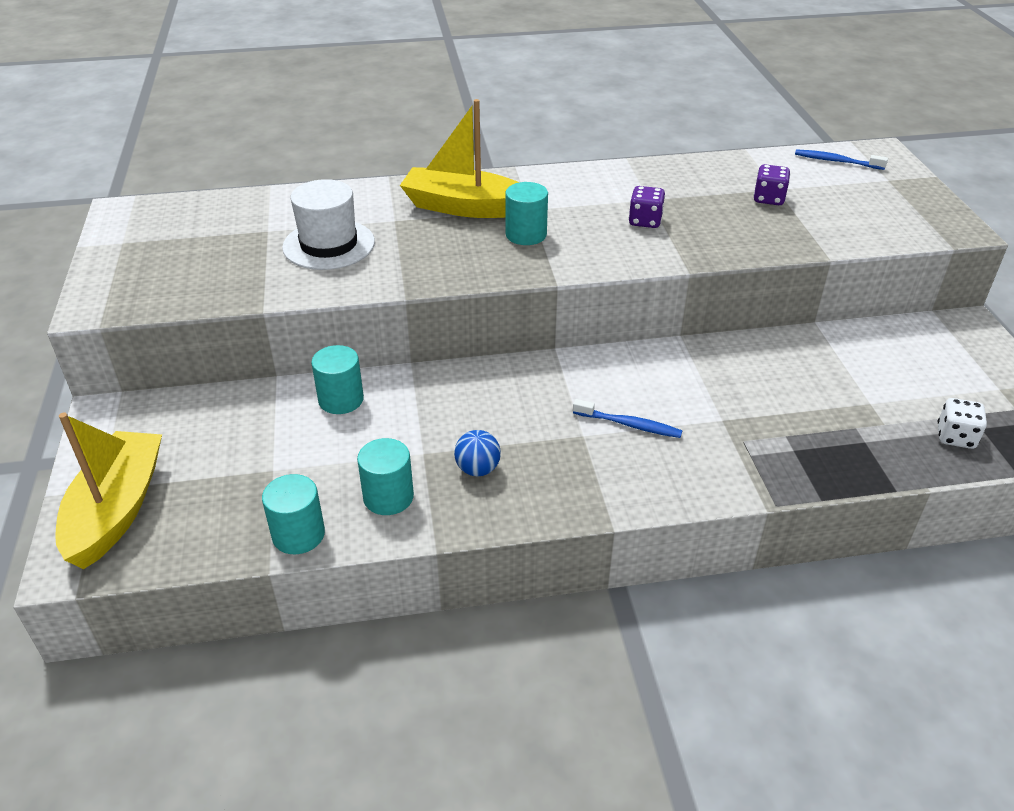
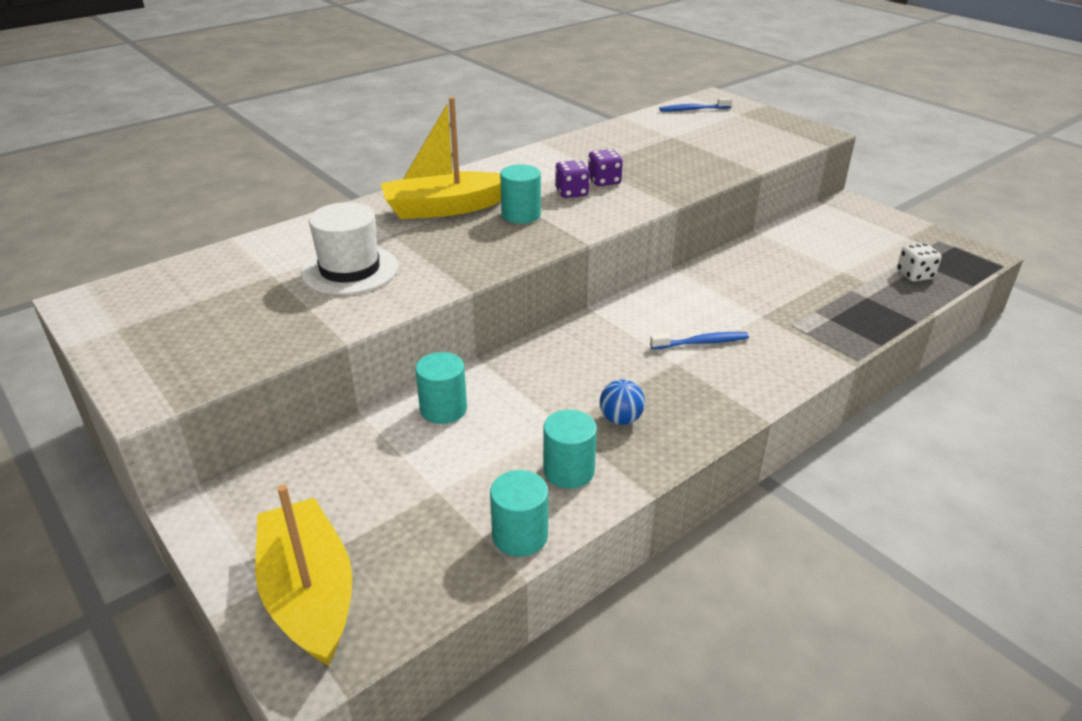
camera: 30 degrees left, 5 degrees down
purple dice [753,164,790,205] -> purple dice moved to [555,160,590,198]

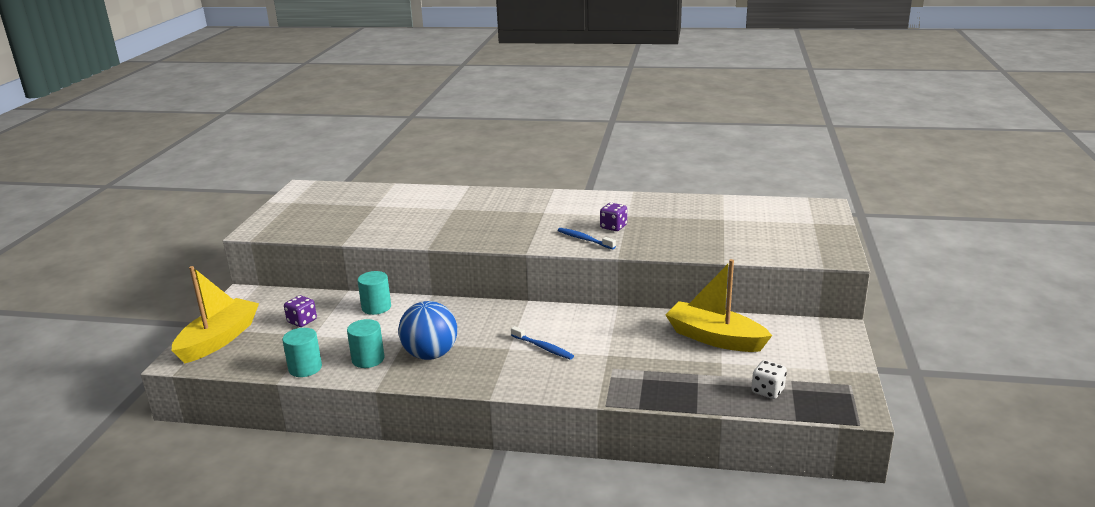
camera: 50 degrees right, 10 degrees down
white hat [301,202,398,295] -> none
yellow boat [381,97,501,219] -> yellow boat moved to [665,259,772,352]
turquoise cylinder [500,164,541,224] -> none
purple dice [555,160,590,198] -> purple dice moved to [284,295,317,327]
blue ball [600,380,645,425] -> blue ball [398,301,457,360], size x1.91
blue toothbrush [659,98,732,112] -> blue toothbrush moved to [558,228,616,249]

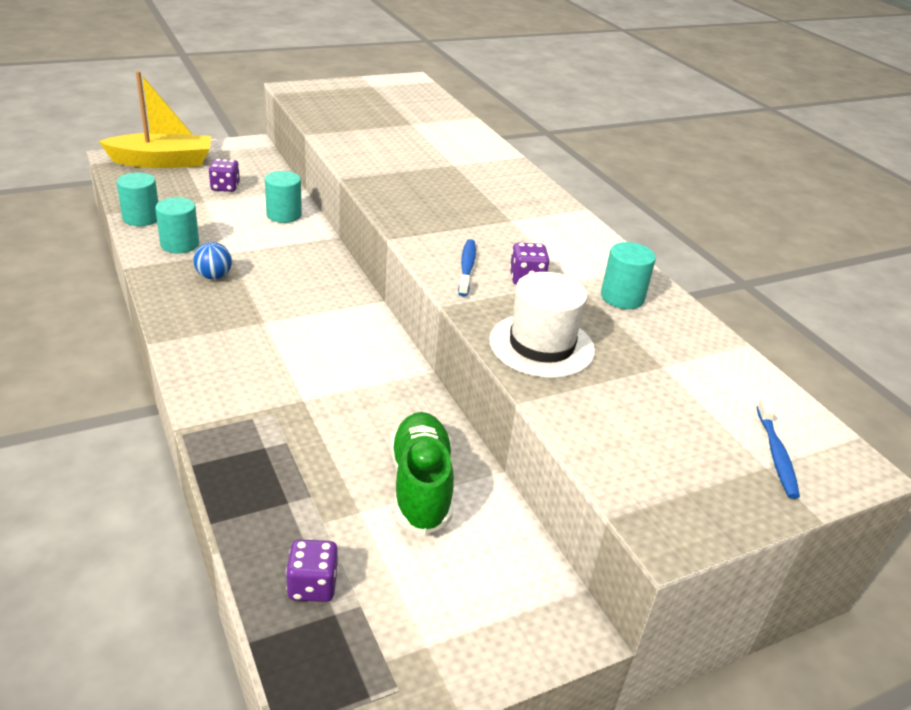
camera: 50 degrees right, 10 degrees up
blue ball [398,301,457,360] -> blue ball [193,242,232,279], size x0.52
blue toothbrush [511,326,574,360] -> blue toothbrush moved to [756,397,800,499]
yellow boat [665,259,772,352] -> green shoe [390,412,454,535]
white dice [752,360,787,399] -> purple dice [286,539,338,602]
none -> white hat [489,272,595,378]
none -> turquoise cylinder [601,242,656,309]

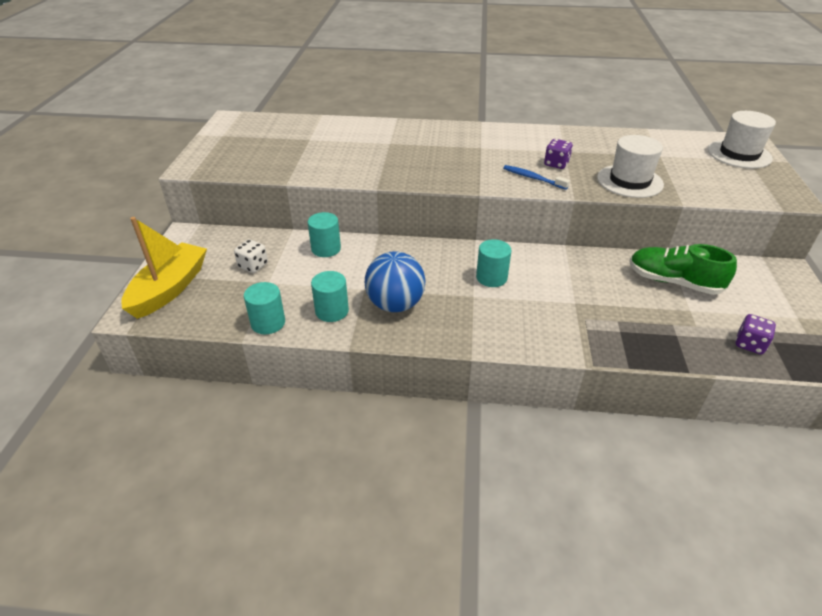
camera: 55 degrees left, 5 degrees up
blue ball [193,242,232,279] -> blue ball [365,251,426,312], size x1.91
purple dice [209,159,240,192] -> white dice [234,239,268,273]
turquoise cylinder [601,242,656,309] -> turquoise cylinder moved to [476,239,512,287]
blue toothbrush [756,397,800,499] -> white hat [708,111,776,169]

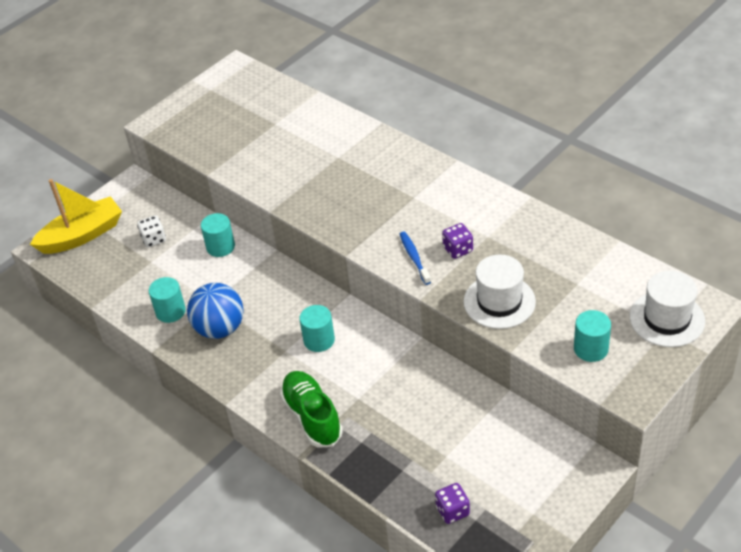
camera: 40 degrees right, 5 degrees up
turquoise cylinder [244,282,285,334] -> turquoise cylinder moved to [574,310,611,362]
green shoe [630,244,737,295] -> green shoe moved to [280,371,343,448]

